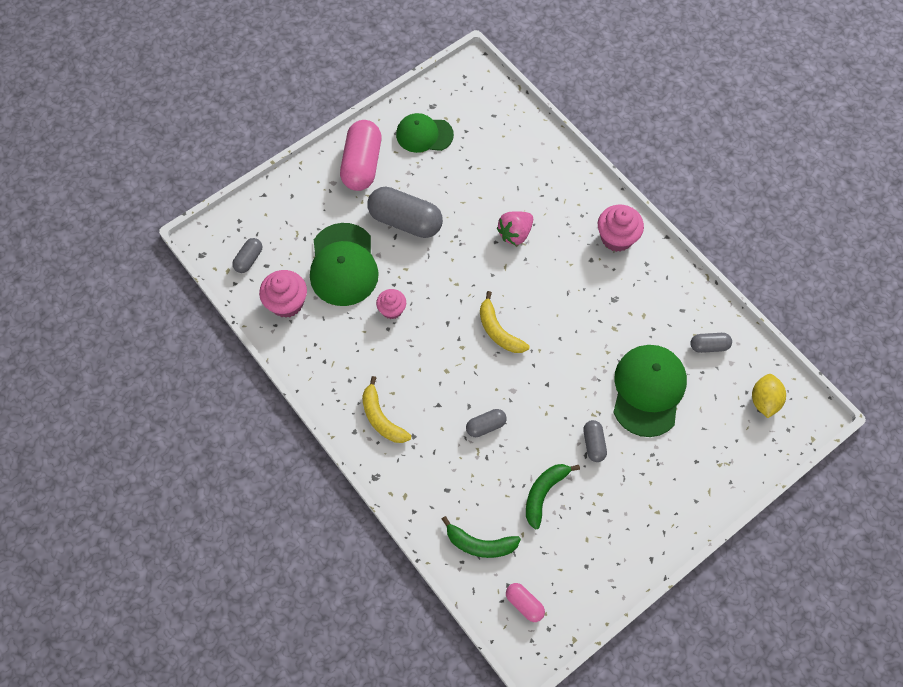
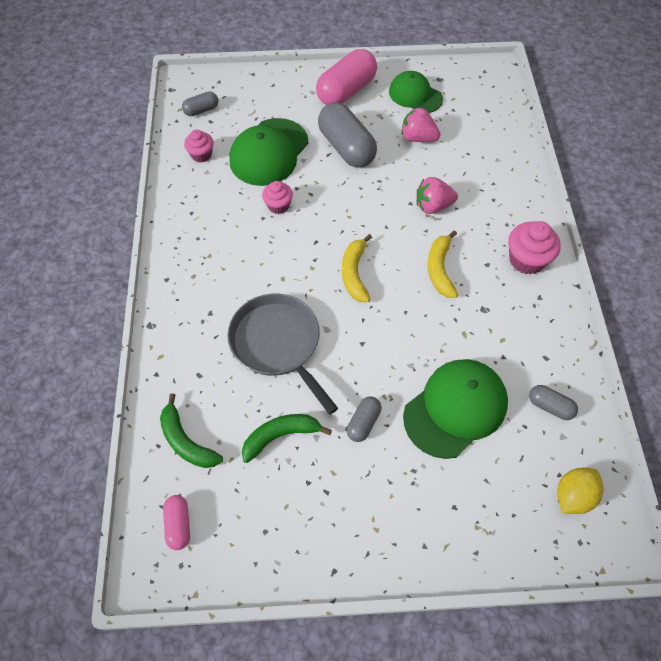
camera: 35 degrees right, 5 degrees down
pink cupcake [259,270,307,318] -> pink cupcake [184,130,214,163], size x0.64
yellow banana [362,376,411,443] -> yellow banana moved to [428,230,458,298]
grey capsule [466,409,507,437] -> grey pan [228,294,338,415]
none -> pink strawberry [401,107,440,142]

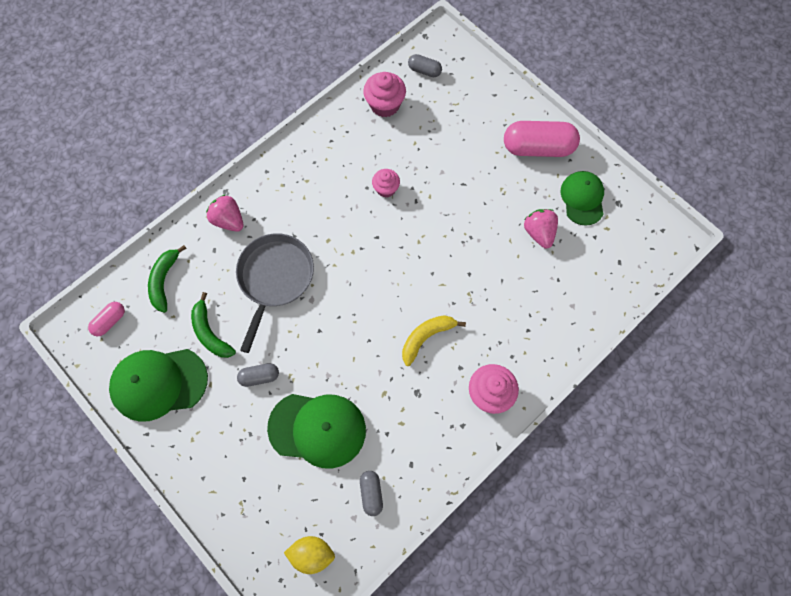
camera: 50 degrees right, 10 degrees up
pink cupcake [184,130,214,163] -> pink cupcake [363,72,406,117], size x1.57
green cap [229,118,308,186] -> green cap moved to [109,349,208,422]
green banana [242,414,332,463] -> green banana turned 150 degrees counterclockwise [191,292,236,358]
grey capsule [318,102,377,168] -> none
yellow banana [342,234,372,302] -> none
pink strawberry [417,177,458,214] -> pink strawberry moved to [206,194,243,232]

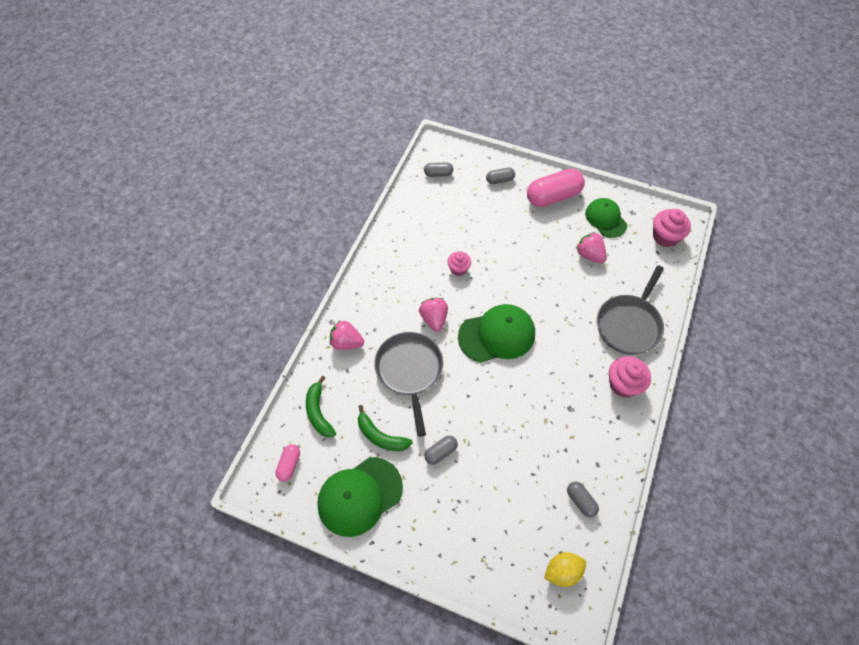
camera: 25 degrees left, 10 degrees down
green cap [267,394,366,469] -> green cap moved to [458,304,535,363]
pink cupcake [363,72,406,117] -> pink cupcake moved to [653,209,691,247]
yellow banana [402,315,466,366] -> none
none -> pink strawberry [419,298,448,332]
none -> grey capsule [486,168,515,184]
none -> grey pan [597,265,664,355]

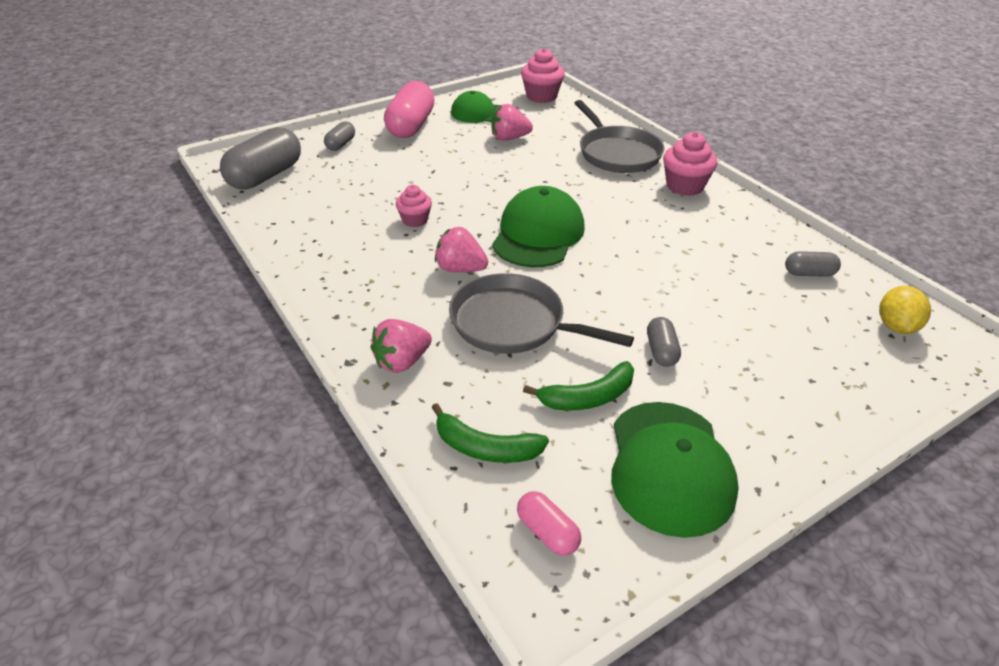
camera: 55 degrees left, 20 degrees down
grey capsule [424,162,453,177] -> grey capsule [220,127,301,190], size x2.01

